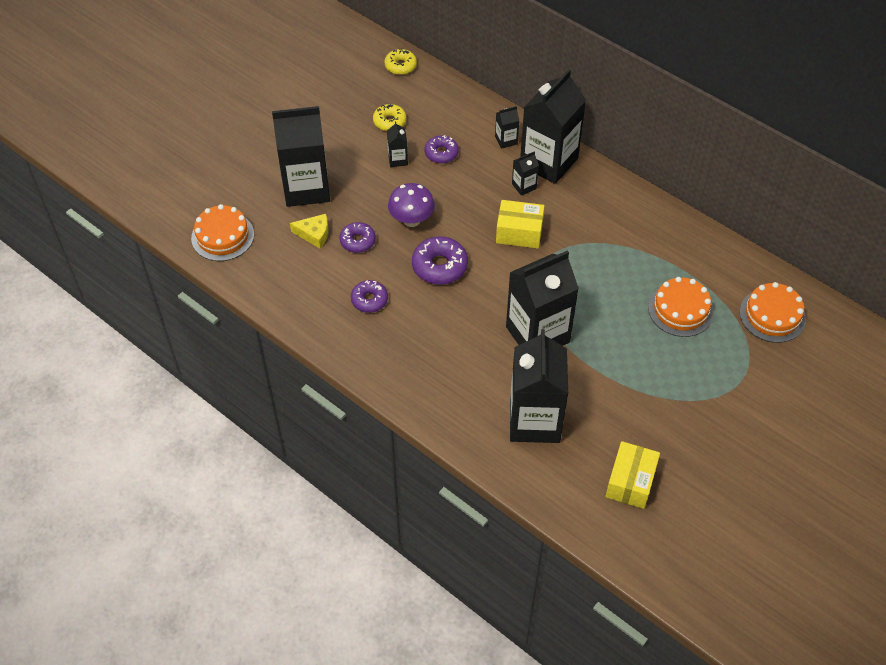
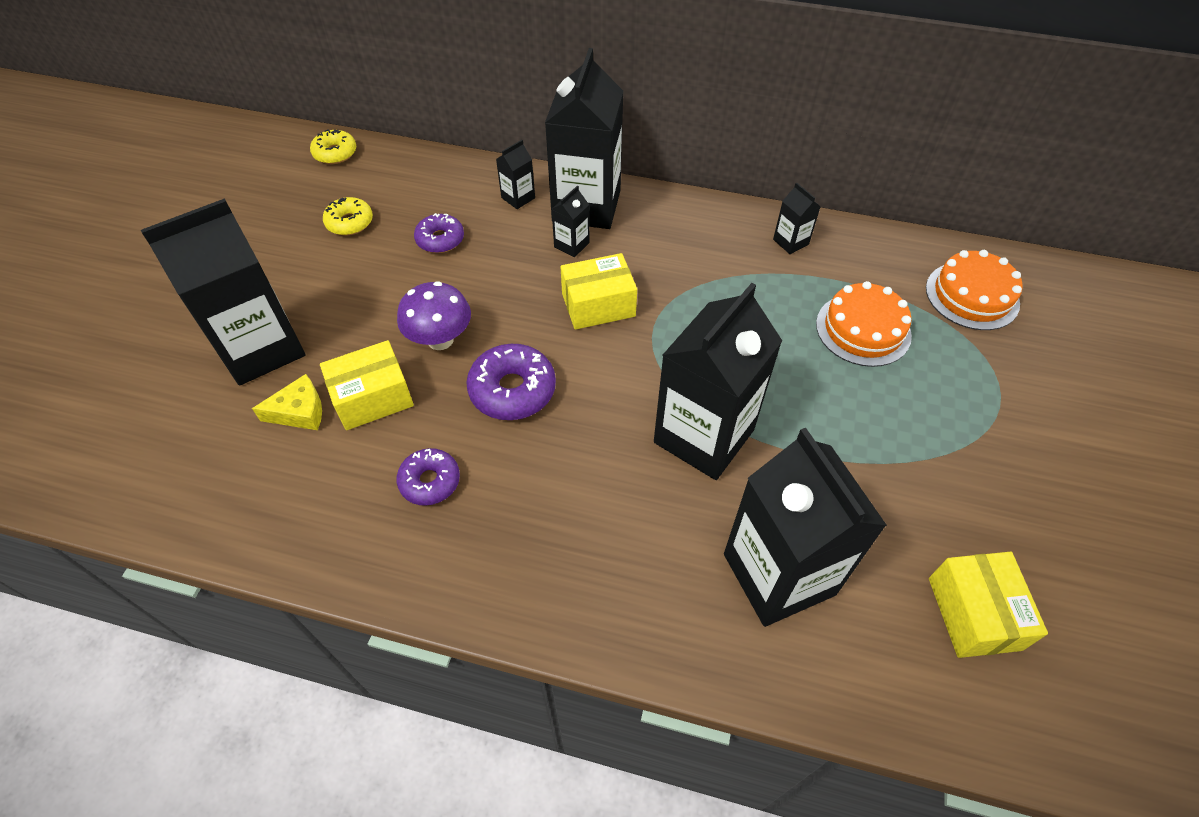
camera: 25 degrees left, 0 degrees up
orange cake [191,204,254,261] -> none
purple donut [340,222,376,253] -> yellow box [320,340,414,430]
black carton [387,121,408,167] -> black carton moved to [773,182,821,254]

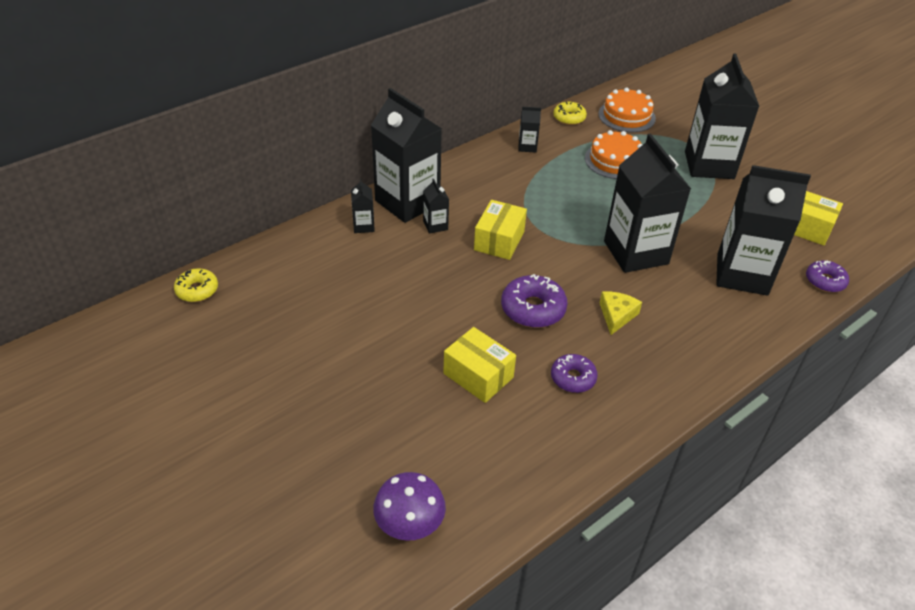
camera: 55 degrees left, 10 degrees down
black carton [141,198,305,385] -> black carton moved to [685,53,759,179]
yellow cheese [252,374,322,430] -> yellow cheese moved to [600,292,642,335]
yellow box [320,340,414,430] -> yellow box turned 60 degrees counterclockwise [443,327,516,403]
yellow donut [323,197,373,235] -> yellow donut moved to [553,102,587,125]
purple mushroom [397,281,471,350] -> purple mushroom moved to [373,472,446,541]
purple donut [414,213,464,253] -> purple donut moved to [806,260,849,292]

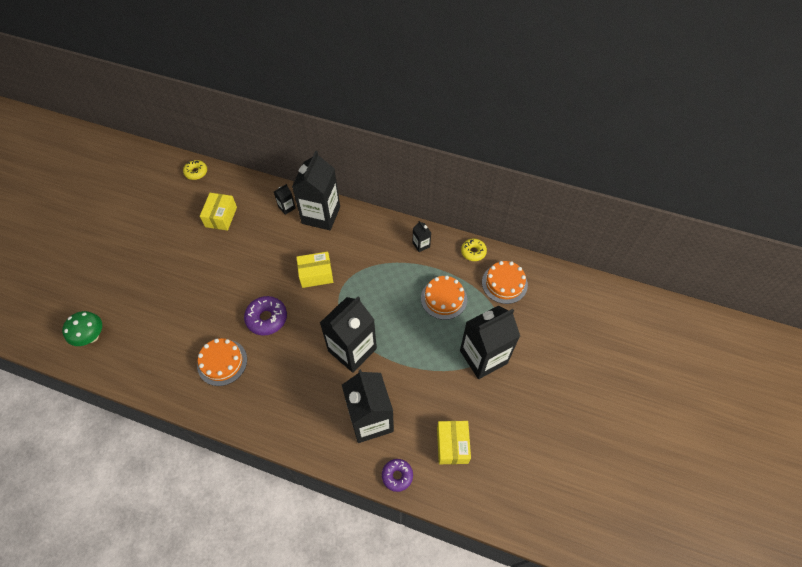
camera: 60 degrees right, 15 degrees up
purple mushroom [373,472,446,541] -> green mushroom [62,311,102,346]
black carton [423,179,449,234] -> none
yellow box [443,327,516,403] -> yellow box moved to [200,193,237,231]
purple donut [551,354,598,393] -> orange cake [197,338,247,386]
yellow cheese [600,292,642,335] -> none

